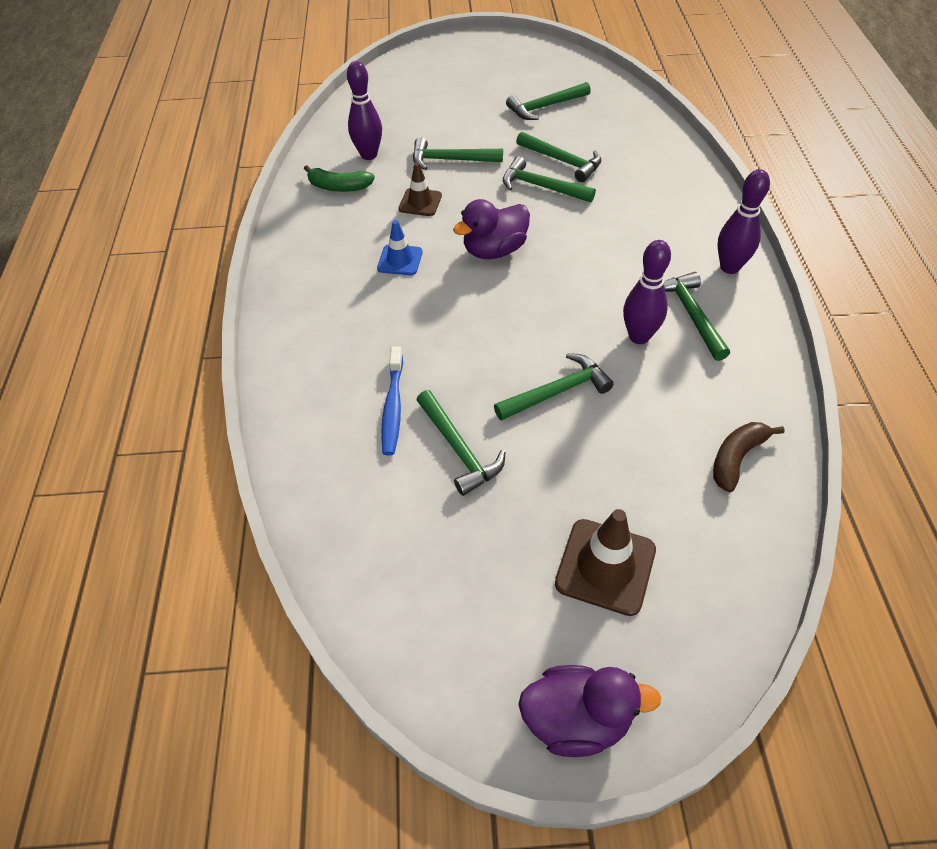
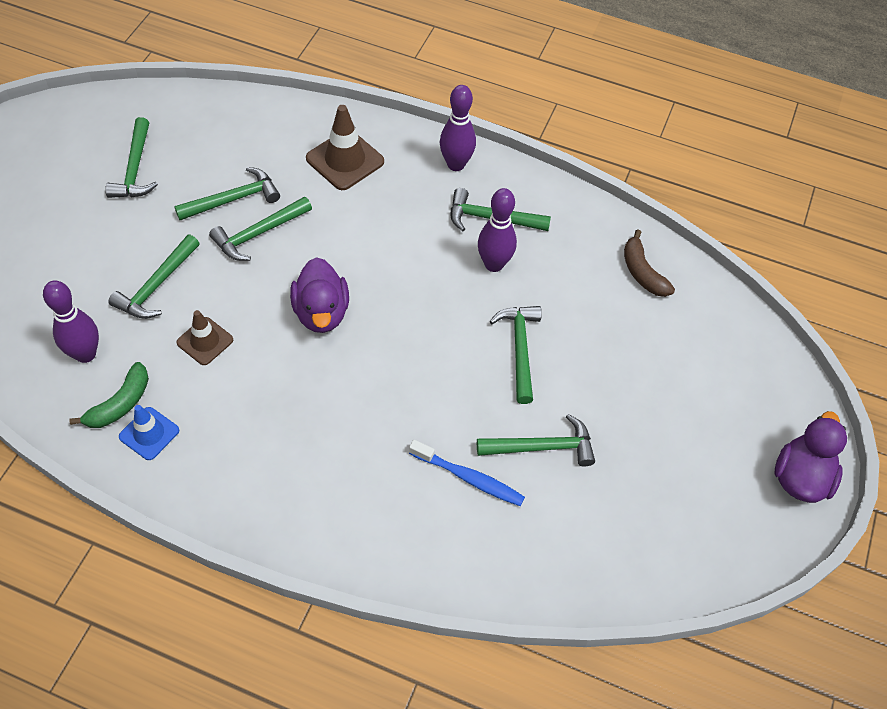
camera: 70 degrees left, 5 degrees up
blue traffic cone [377,220,423,275] -> blue traffic cone moved to [119,405,179,460]
brown traffic cone [555,509,656,616] -> brown traffic cone moved to [306,105,384,190]

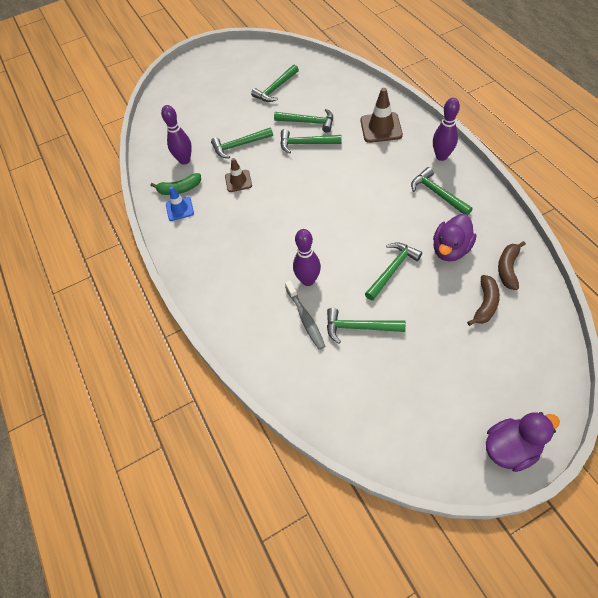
camera: 50 degrees right, 0 degrees up
purple duck [290,257,349,333] -> purple duck moved to [433,214,476,261]
blue toothbrush [409,440,525,506] -> grey toothbrush [285,280,326,350]
green hammer [477,414,595,466] -> green hammer turned 150 degrees clockwise [327,308,406,344]
purple bowling pin [478,188,517,272] -> purple bowling pin moved to [293,229,321,286]
none -> brown banana [467,275,500,326]

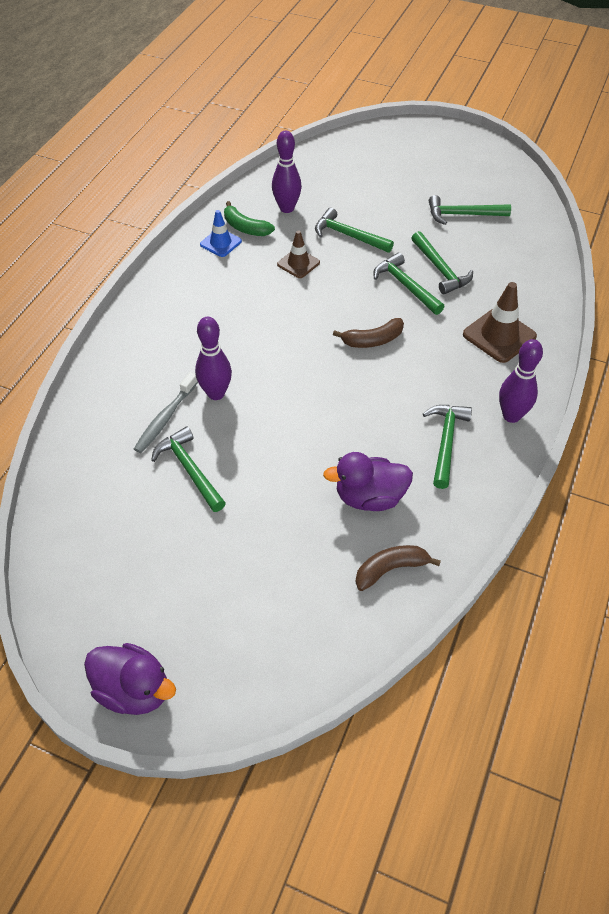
camera: 45 degrees right, 5 degrees down
green hammer [365,242,422,301] -> none
brown banana [467,275,500,326] -> brown banana moved to [333,318,404,348]

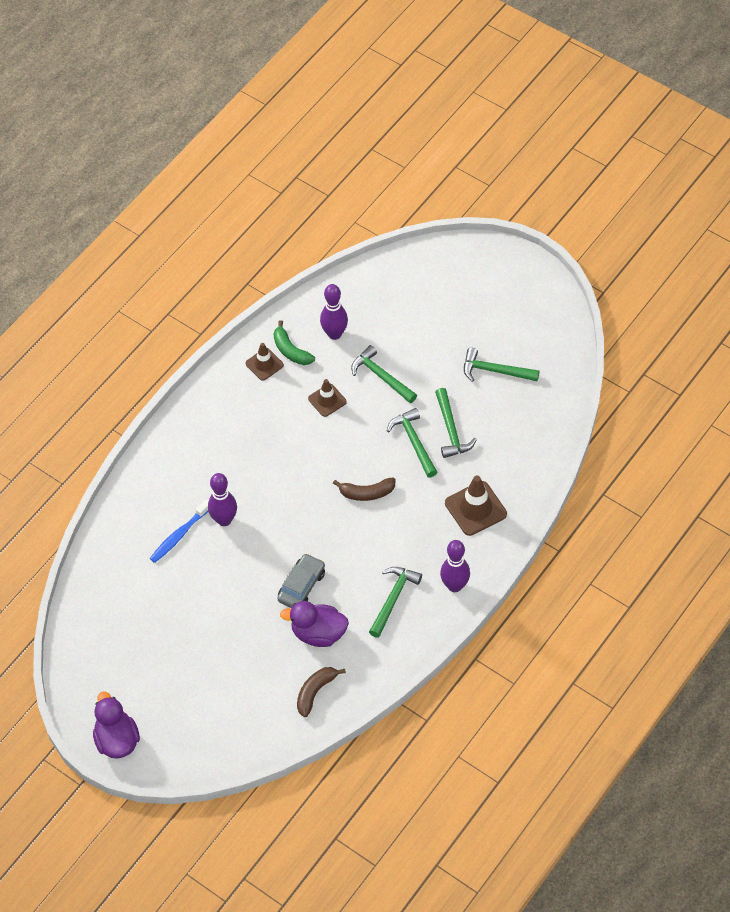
camera: 15 degrees right, 5 degrees up
purple duck [84,643,176,715] -> purple duck turned 150 degrees counterclockwise [93,691,140,759]
grey toothbrush [134,372,198,453] -> blue toothbrush [150,499,209,563]
green hammer [151,426,226,512] -> none
blue traffic cone [200,210,242,257] -> brown traffic cone [245,343,284,381]
brown banana [355,545,441,591] -> brown banana turned 45 degrees counterclockwise [297,667,346,717]
none -> grey car [277,553,325,608]

